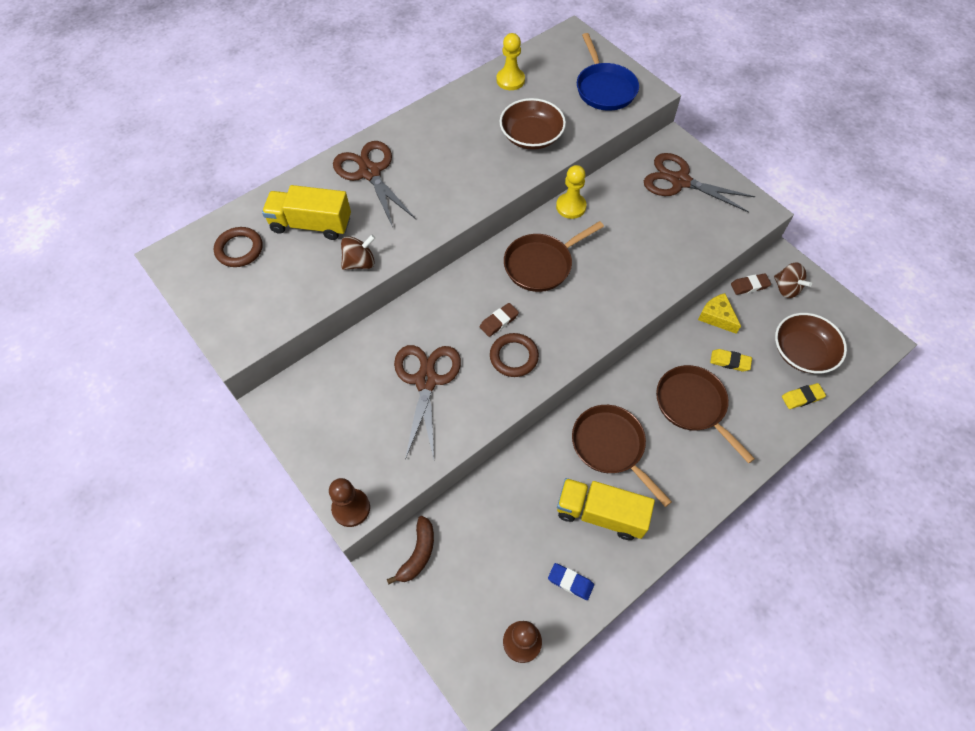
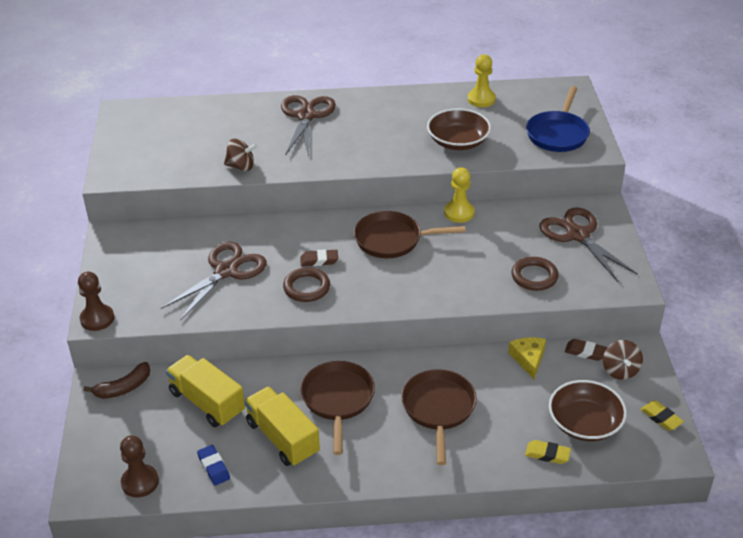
camera: 35 degrees right, 20 degrees down
brown ring [214,227,262,267] -> brown ring moved to [511,257,558,291]
yellow truck [262,185,351,240] -> yellow truck moved to [166,355,245,427]
yellow eraser [710,349,752,371] -> yellow eraser moved to [640,400,684,431]

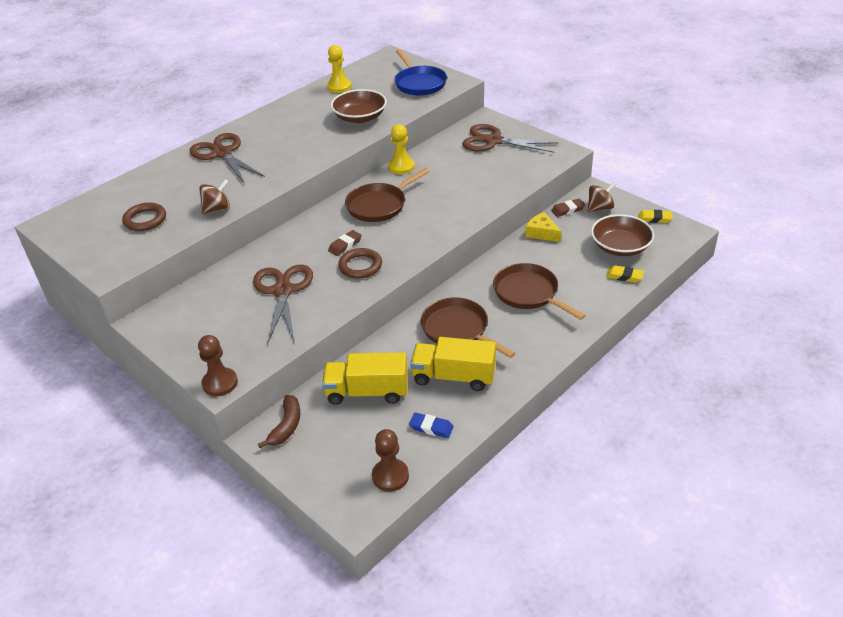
camera: 40 degrees left, 0 degrees up
brown ring [511,257,558,291] -> brown ring moved to [122,203,166,231]
yellow eraser [525,440,571,464] -> yellow eraser turned 45 degrees clockwise [606,265,644,283]
brown spinning top [603,340,643,380] -> brown spinning top turned 75 degrees counterclockwise [587,182,616,212]

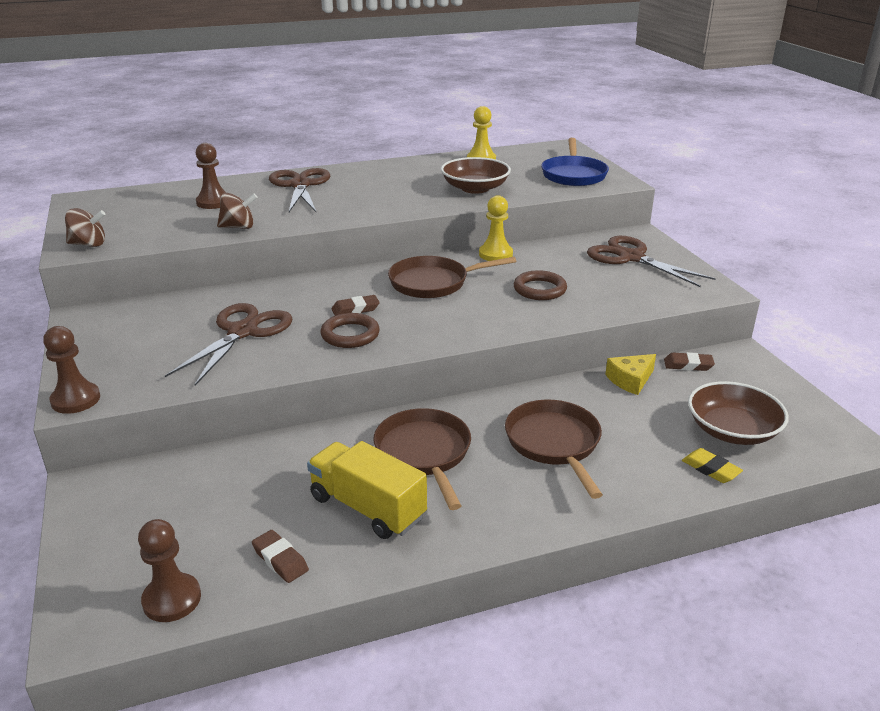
camera: 25 degrees right, 10 degrees down
brown ring [122,203,166,231] -> brown ring moved to [514,270,567,300]
brown banana [258,395,300,448] -> none
yellow truck [322,352,408,405] -> none
blue eraser [409,413,454,438] -> brown eraser [252,530,309,583]
yellow cheese [525,212,561,242] -> yellow cheese turned 105 degrees counterclockwise [605,354,656,395]
brown spinning top [587,182,616,212] -> brown spinning top moved to [65,208,105,247]
yellow eraser [638,210,673,223] -> none
none -> brown pawn [196,143,226,209]

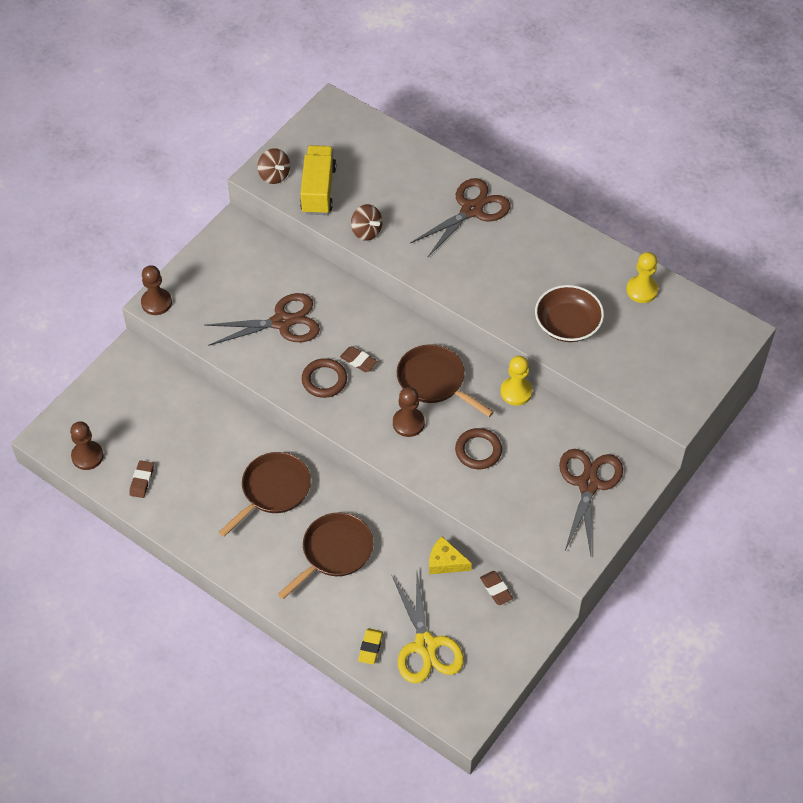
camera: 55 degrees right, 25 degrees up
brown pawn [196,143,226,209] -> brown pawn moved to [393,387,425,437]
yellow truck [307,441,427,539] -> yellow truck moved to [300,145,336,215]
blue pan [541,138,609,186] -> none
brown bowl [688,381,788,445] -> yellow scissors [392,572,464,683]

